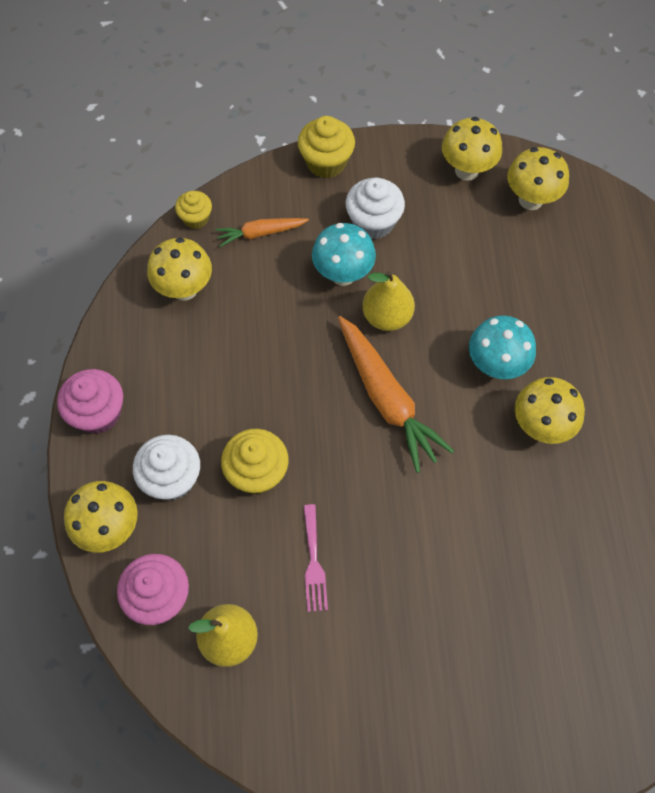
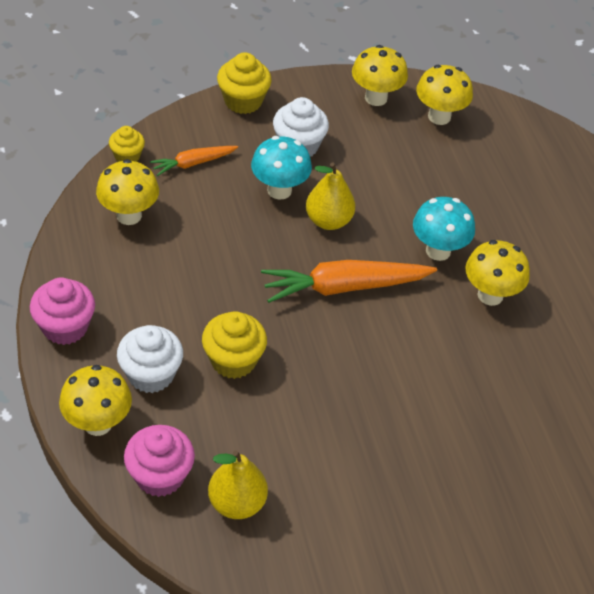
camera: 15 degrees left, 15 degrees down
pink fork [304,504,328,612] -> none
orange carrot [338,316,454,473] -> orange carrot turned 120 degrees clockwise [261,260,437,303]

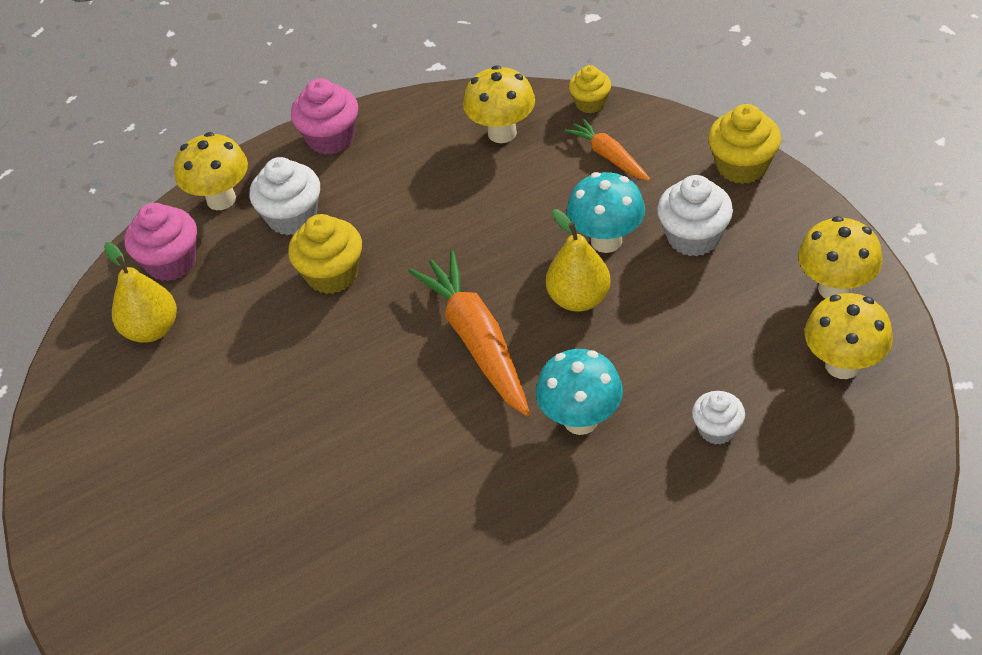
camera: 85 degrees right, 0 degrees up
yellow mushroom [465,240,530,306] -> none
none -> white cupcake [692,391,745,445]

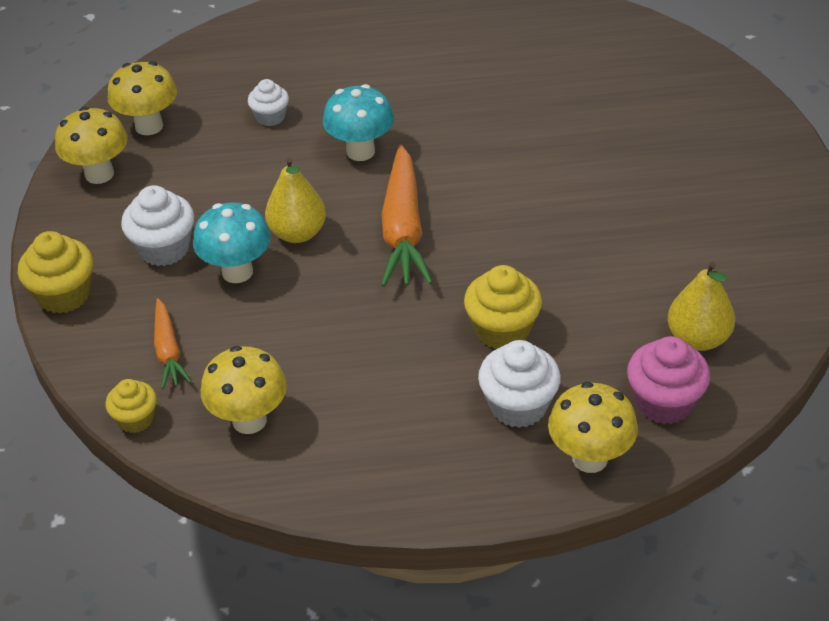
camera: 160 degrees left, 5 degrees down
pink cupcake [291,78,358,155] -> none

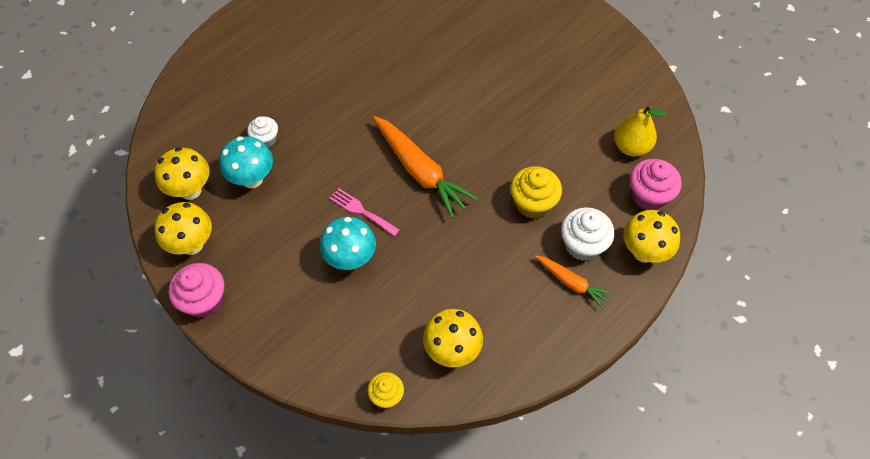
camera: 40 degrees left, 15 degrees up
yellow cupcake [18,231,93,314] -> none
white cupcake [121,185,194,266] -> none
orange carrot [154,298,191,389] -> orange carrot moved to [535,255,613,309]
yellow pear [265,157,326,243] -> pink fork [329,188,400,236]
turquoise mushroom [323,84,394,161] -> turquoise mushroom moved to [219,136,273,188]
none -> pink cupcake [168,263,224,318]

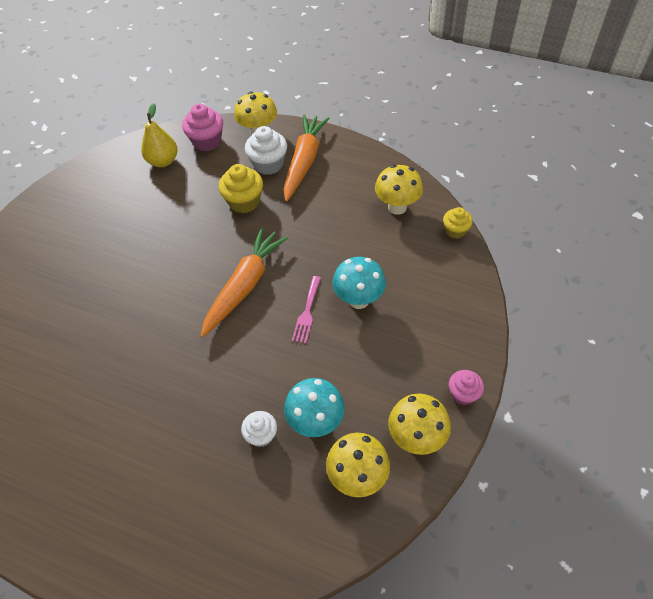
camera: 110 degrees left, 5 degrees down
pink cupcake [168,263,224,318] -> pink cupcake [449,370,484,405], size x0.63
orange carrot [535,255,613,309] -> orange carrot [283,114,330,202], size x1.81

